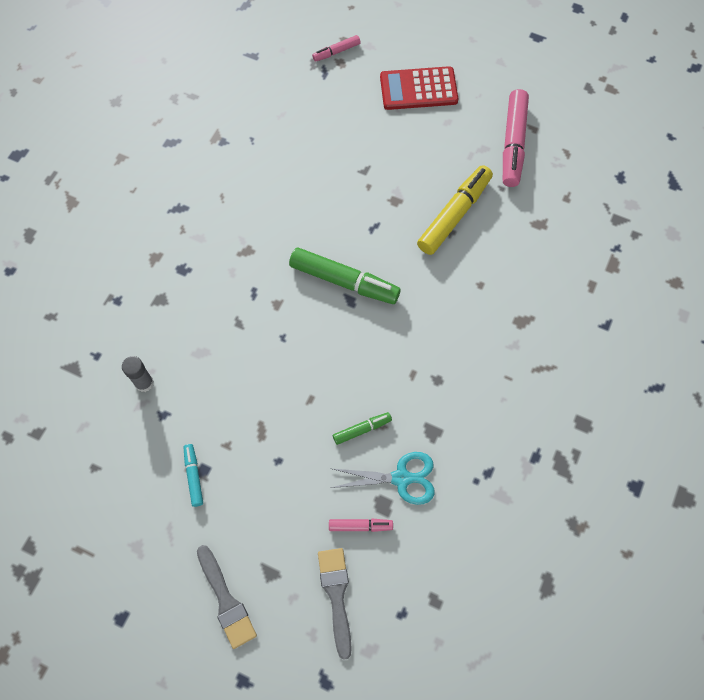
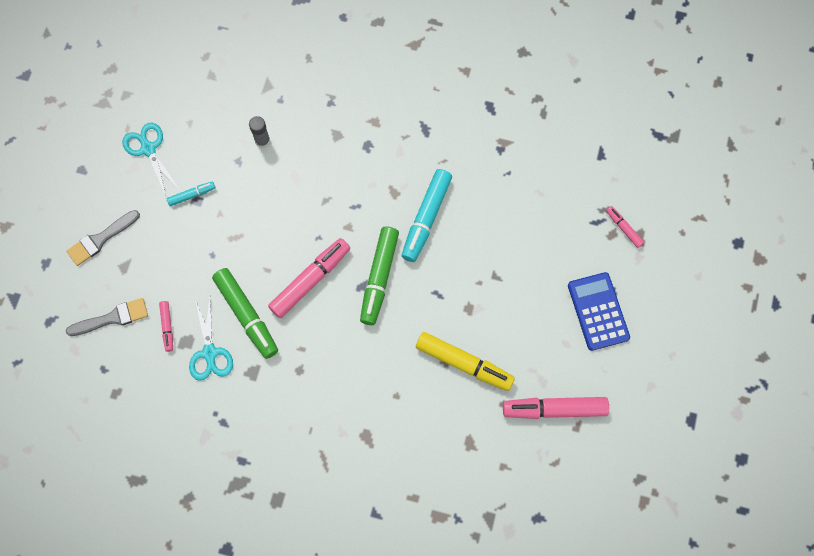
camera: 80 degrees right, 5 degrees up
green marker [333,412,392,445] -> green marker [212,268,278,359], size x1.99
red calculator [380,66,459,110] -> blue calculator [568,272,630,351]
none -> turquoise scissors [122,123,180,195]
none -> pink marker [268,238,350,318]
none -> turquoise marker [401,169,452,262]

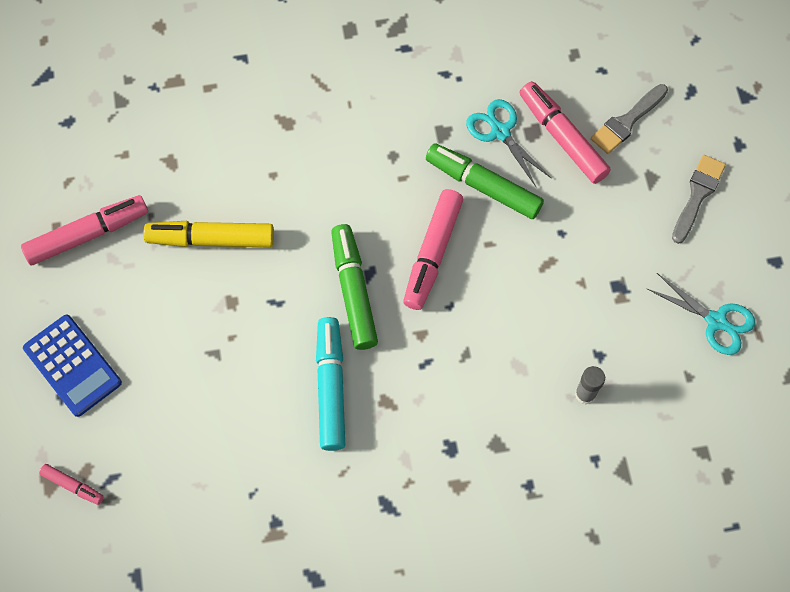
camera: 155 degrees right, 5 degrees down
pink marker [159,301,173,352] -> pink marker [520,81,611,184], size x1.99
turquoise marker [167,181,215,206] -> none

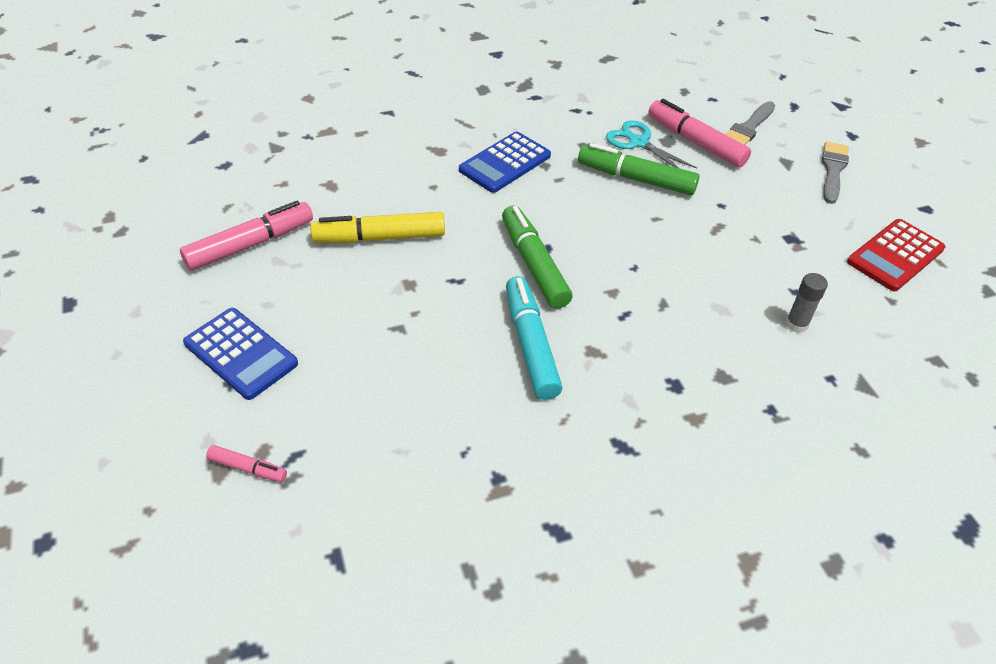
camera: 10 degrees left, 20 degrees down
pink marker [403,189,463,310] -> none
turquoise scissors [647,273,755,355] -> red calculator [847,219,946,291]
none -> blue calculator [459,131,551,193]

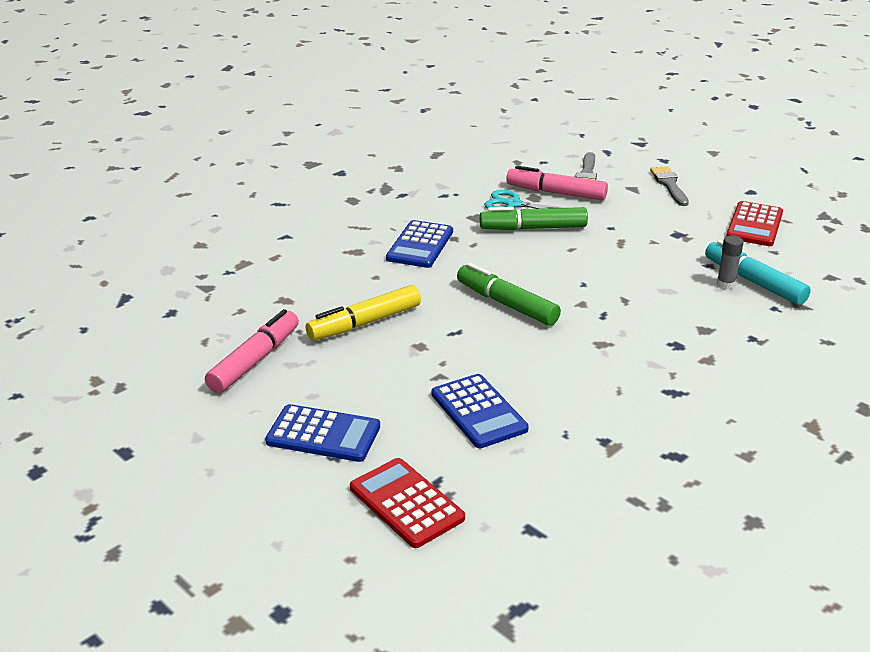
camera: 25 degrees left, 15 degrees down
pink marker [206,445,287,482] -> red calculator [350,458,465,548]
turquoise marker [506,276,562,400] -> turquoise marker moved to [705,240,811,305]
none -> blue calculator [432,374,529,448]

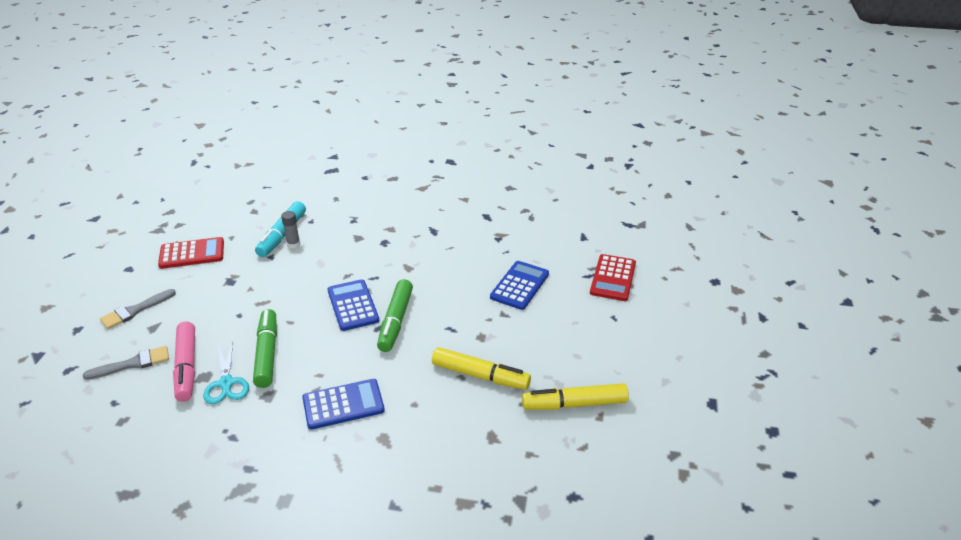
camera: 125 degrees left, 5 degrees up
pink marker [205,309,299,393] -> yellow marker [522,383,629,410]
blue calculator [265,404,380,462] -> blue calculator moved to [327,279,379,331]
green marker [480,207,588,230] -> green marker turned 150 degrees counterclockwise [253,309,277,388]

